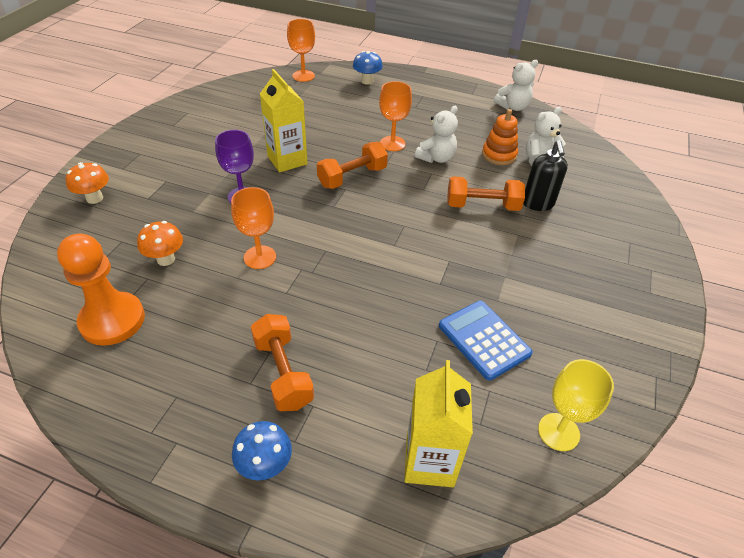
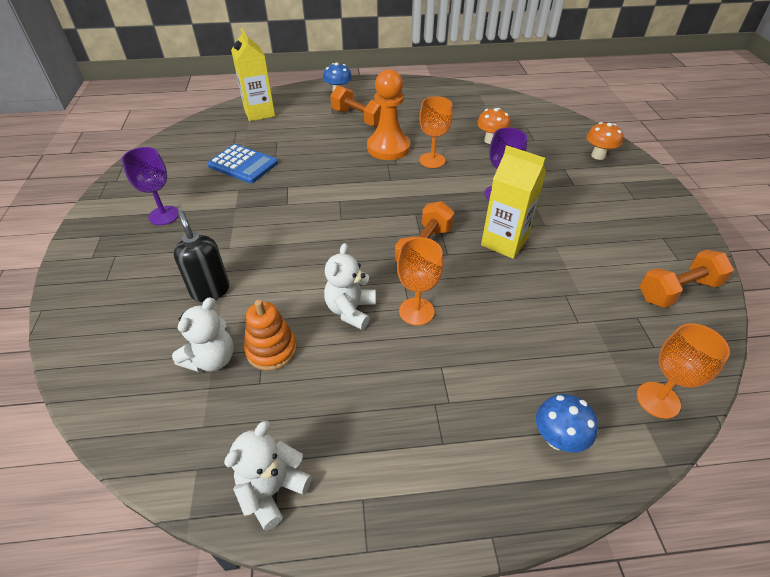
camera: 155 degrees right, 0 degrees up
orange pawn [57,234,145,346] -> orange pawn moved to [367,69,410,160]
orange dumbbell [447,176,525,211] -> orange dumbbell moved to [640,250,734,308]
yellow goblet [538,359,614,451] -> none
none -> purple goblet [122,147,179,225]

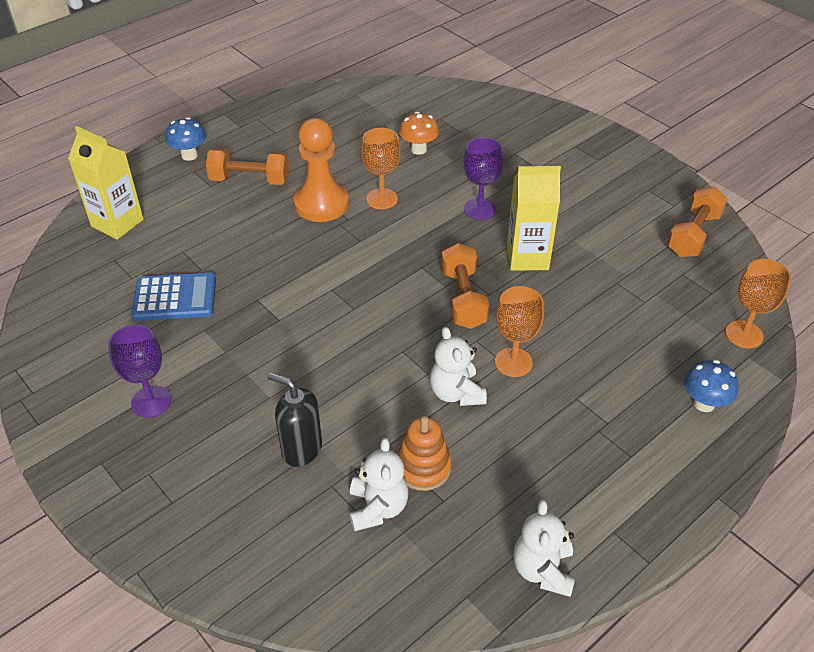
camera: 35 degrees left, 0 degrees up
orange mushroom [586,122,623,160] -> none

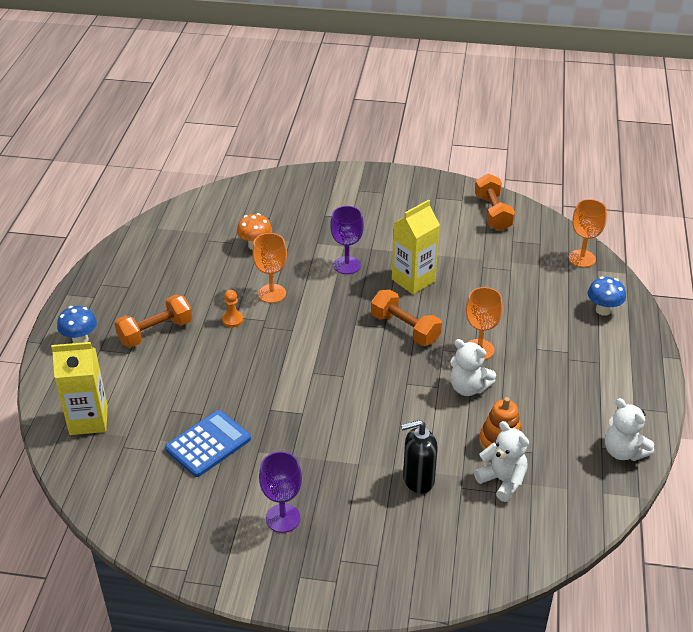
camera: 40 degrees left, 5 degrees down
orange pawn [294,118,349,222] -> orange pawn [222,290,243,327], size x0.43

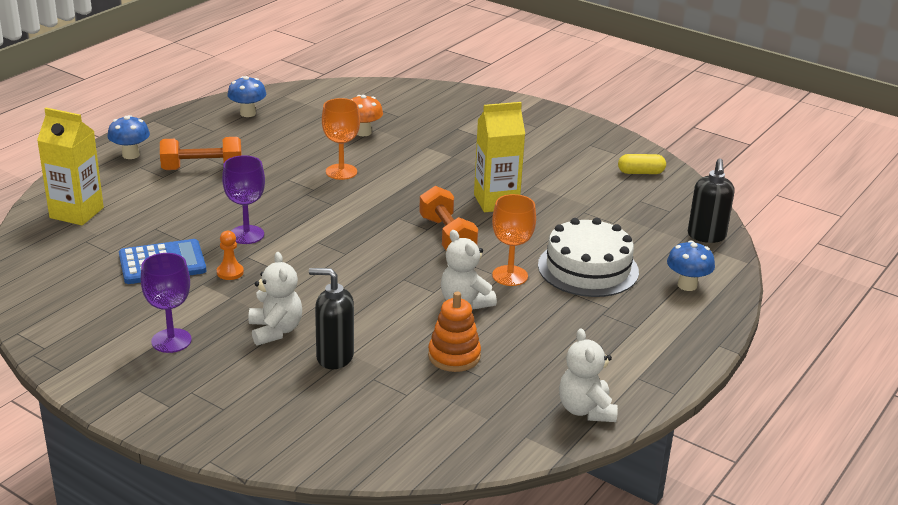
camera: 25 degrees right, 10 degrees down
orange pawn [222,290,243,327] -> orange pawn moved to [217,231,244,280]
purple goblet [330,206,364,274] -> purple goblet moved to [222,155,265,244]
white teddy bear [474,421,529,502] -> white teddy bear moved to [248,252,302,345]
orange dumbbell [475,173,515,231] -> yellow capsule [618,154,666,174]
orange goblet [568,199,607,267] -> black soap dispenser [688,158,735,243]
none -> blue mushroom [228,76,266,117]
none -> white cake [538,218,639,297]

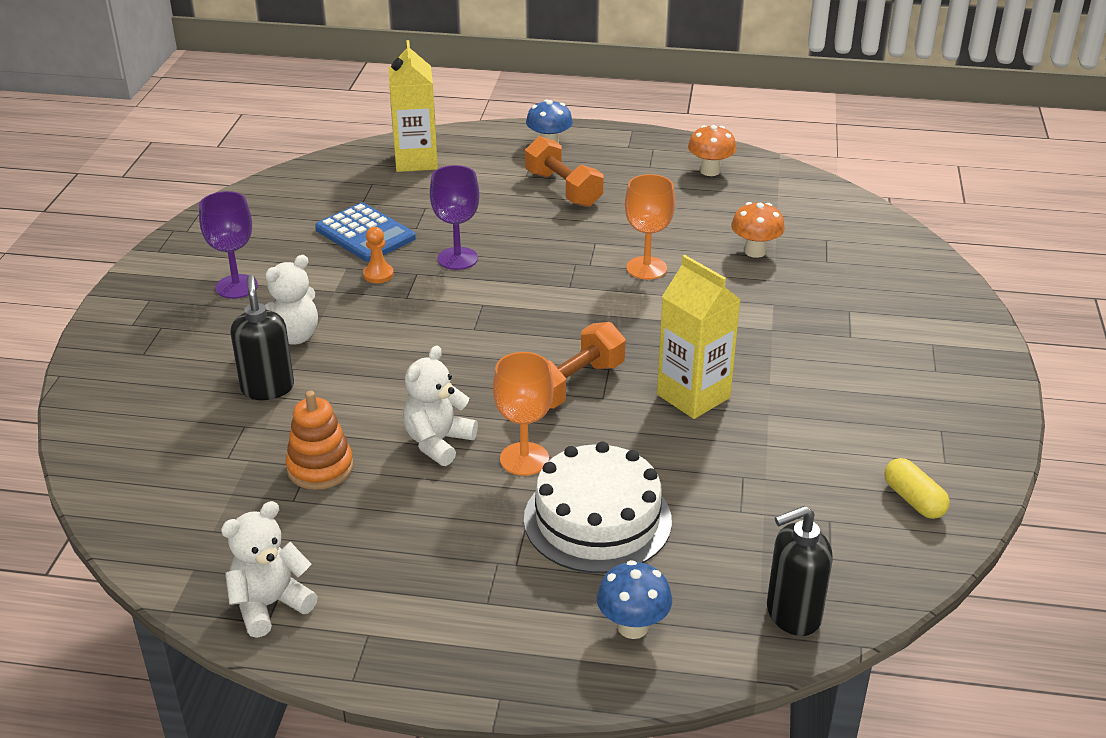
camera: 65 degrees right, 5 degrees up
blue mushroom [228,76,266,117] -> orange mushroom [688,125,737,176]

